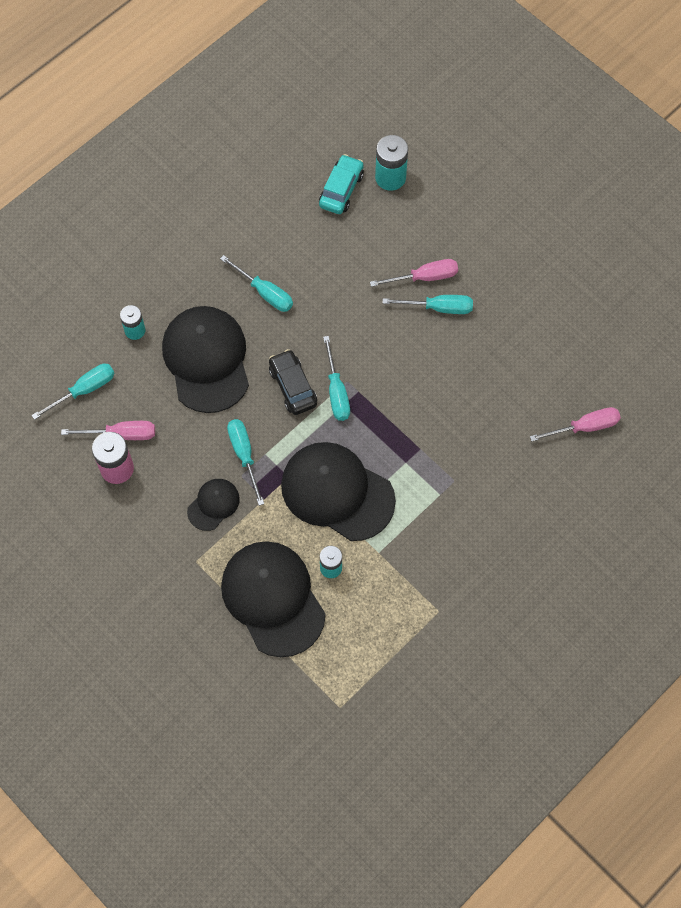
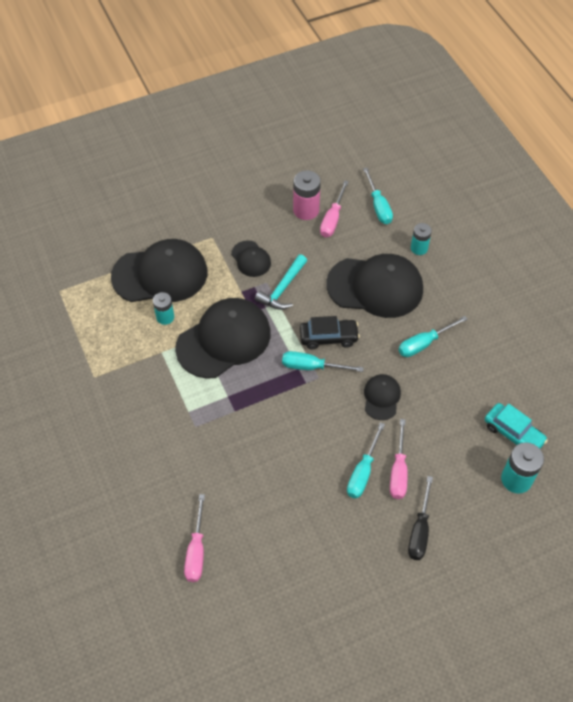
camera: 110 degrees right, 10 degrees down
turquoise screwdriver [227,419,264,506] -> turquoise hammer [255,254,307,310]
none -> black cap [364,374,401,420]
none -> black screwdriver [408,476,433,560]

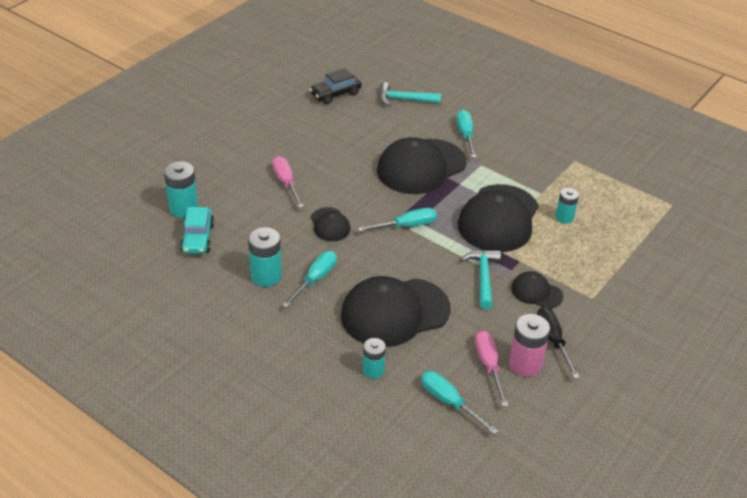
camera: 150 degrees right, 15 degrees down
black cap [111,239,208,302] -> black cap moved to [377,137,466,194]
pink screwdriver [184,494,205,582] -> turquoise hammer [379,82,441,106]
black car [300,316,360,350] -> black car moved to [309,68,361,104]
turquoise screwdriver [347,422,385,498] -> turquoise screwdriver moved to [457,110,476,158]
black screwdriver [408,476,433,560] -> black screwdriver moved to [537,307,580,379]
turquoise car [485,403,548,448] -> turquoise car turned 105 degrees counterclockwise [180,207,214,254]
none -> turquoise battery [248,227,282,287]

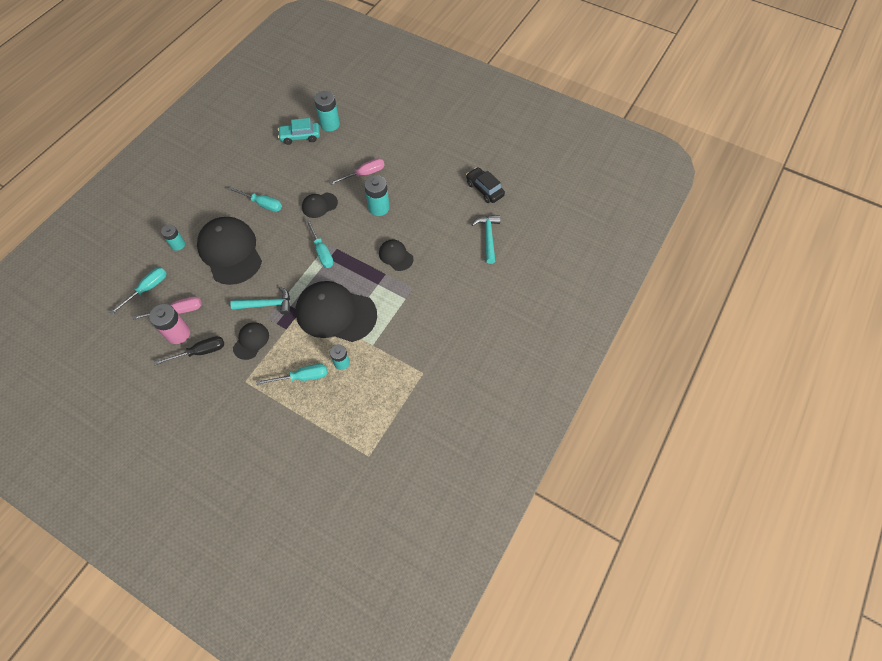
camera: 85 degrees right, 20 degrees up
turquoise battery [248,227,282,287] -> turquoise battery moved to [364,175,390,216]
black cap [377,137,466,194] -> black cap [379,240,414,271], size x0.49
turquoise screwdriver [457,110,476,158] -> turquoise screwdriver moved to [257,364,327,385]

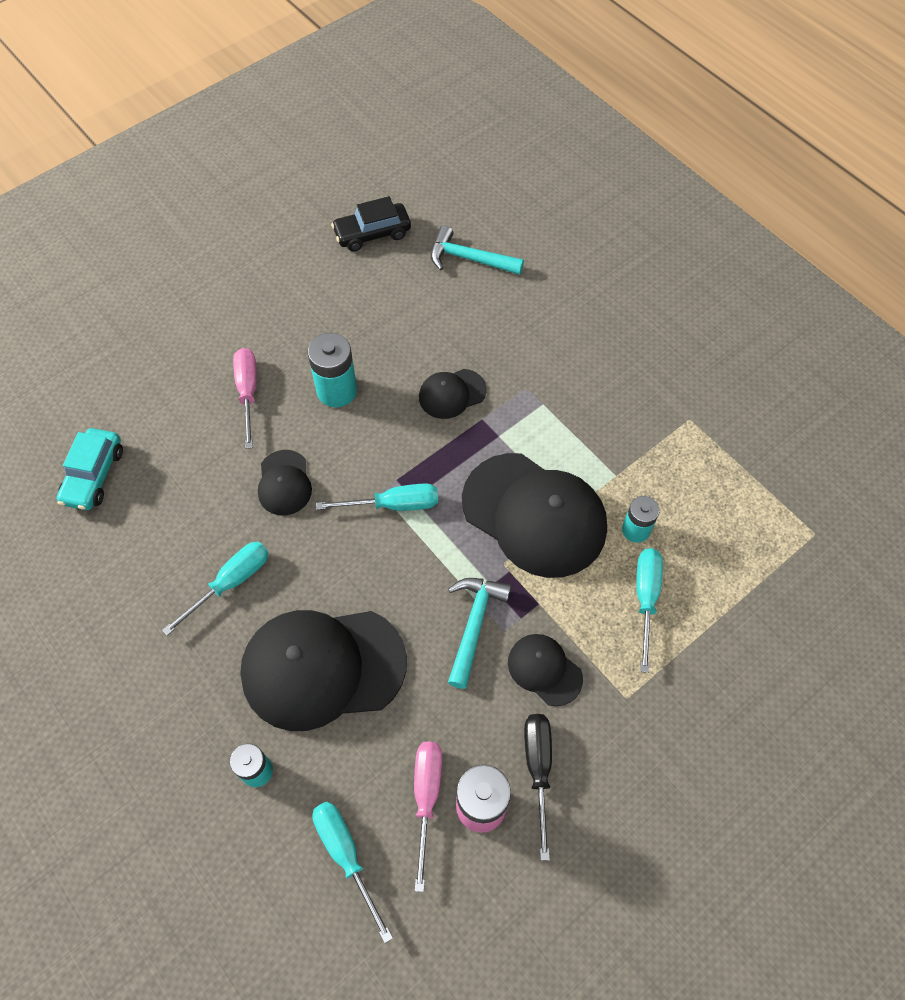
camera: 70 degrees left, 0 degrees up
black cap [296,281,377,342] -> black cap turned 90 degrees counterclockwise [462,453,607,578]
turquoise battery [314,91,340,131] -> none

